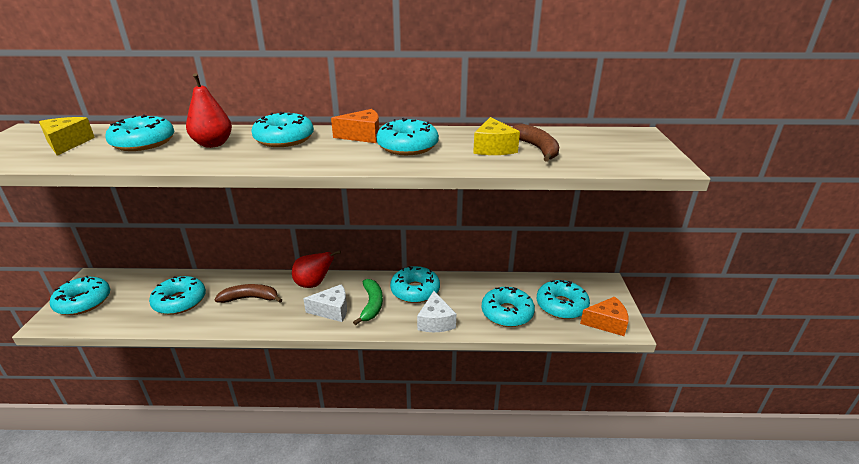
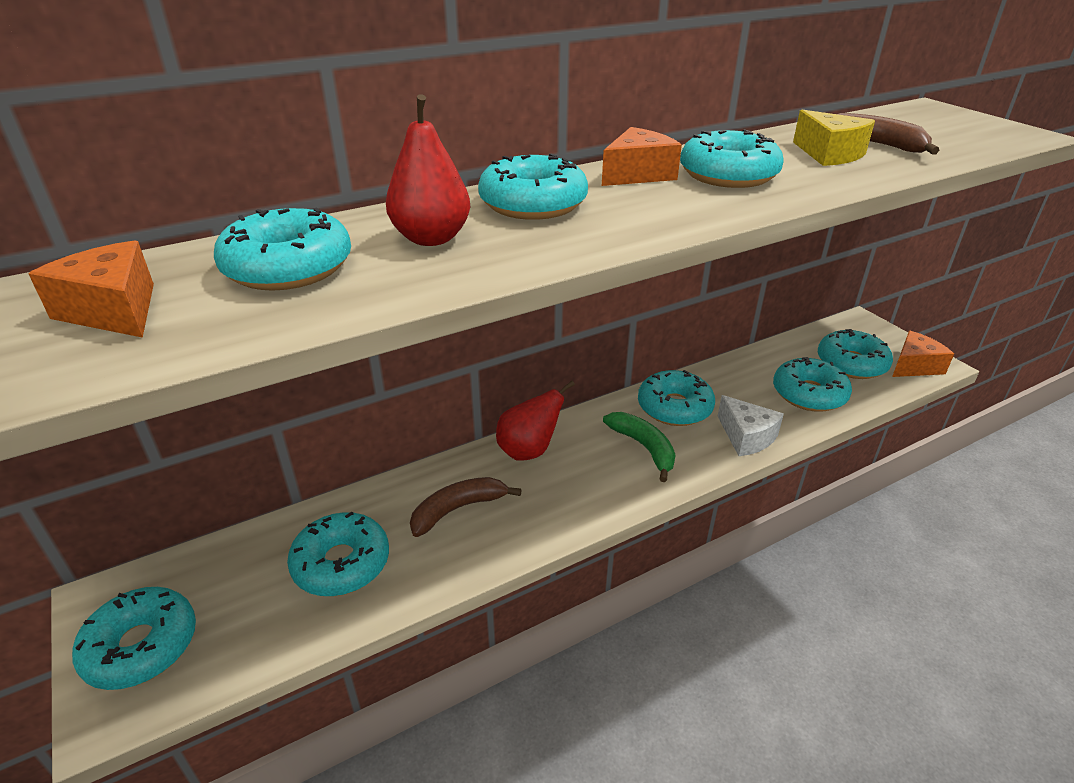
camera: 30 degrees left, 5 degrees up
yellow cheese [39,117,95,156] -> orange cheese [29,240,154,338]
white cheese [303,284,347,322] -> none

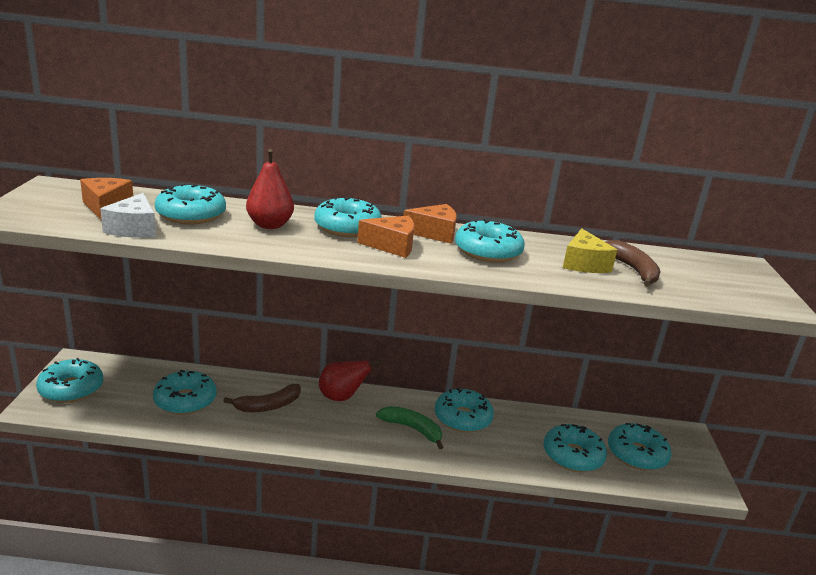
camera: 30 degrees right, 10 degrees down
brown banana [410,477,521,537] -> brown banana turned 150 degrees clockwise [223,384,301,412]
green banana [603,412,675,482] -> green banana turned 60 degrees counterclockwise [376,406,443,449]
white cheese [718,395,784,456] -> white cheese moved to [100,193,156,238]
orange cheese [892,331,954,377] -> orange cheese moved to [357,216,414,258]

